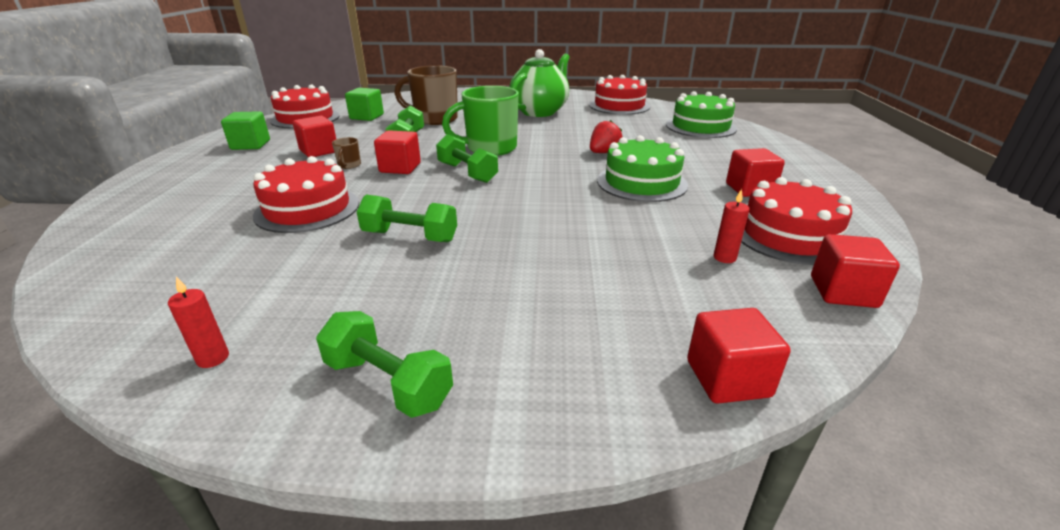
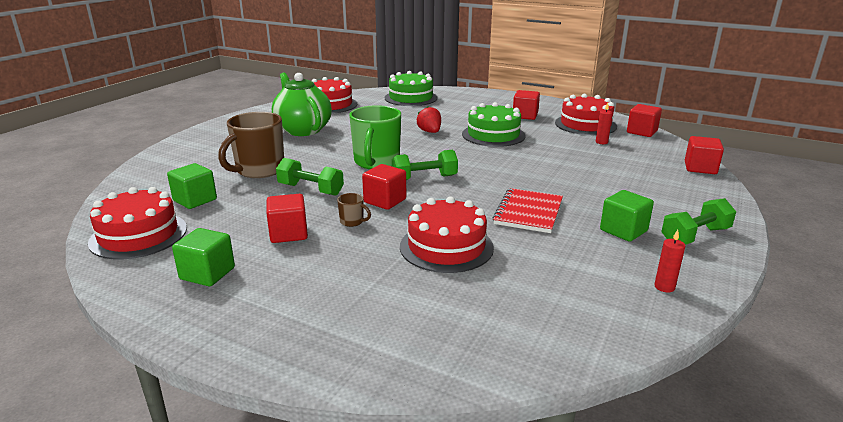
camera: 65 degrees left, 5 degrees down
green dumbbell [357,195,457,242] -> red notebook [492,188,563,233]
none -> green cube [600,190,654,242]

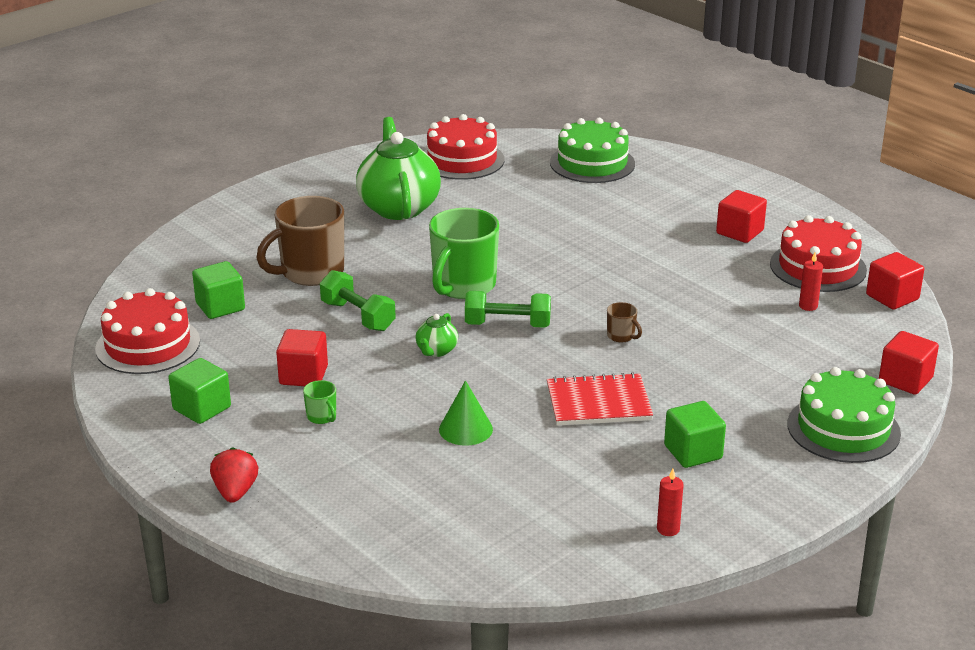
camera: 20 degrees right, 5 degrees up
brown mug [337,193,371,227] -> brown mug moved to [607,302,642,343]
red cube [362,164,406,210] -> green teapot [415,313,458,357]
red cake [400,196,494,273] -> green cone [439,380,493,446]
red strawberry [417,106,441,133] -> red strawberry moved to [210,447,258,503]
green cake [462,102,526,147] -> green cake moved to [787,367,901,463]
red notebook [492,188,563,233] -> red notebook turned 45 degrees clockwise [547,372,653,426]
green dumbbell [661,198,736,244] -> none
none -> green mug [303,380,336,424]

